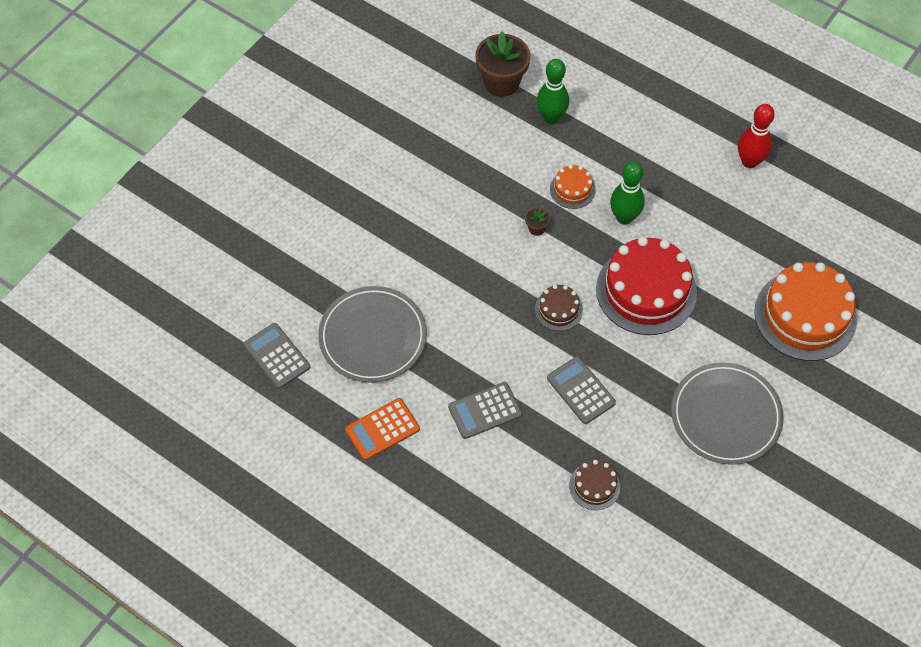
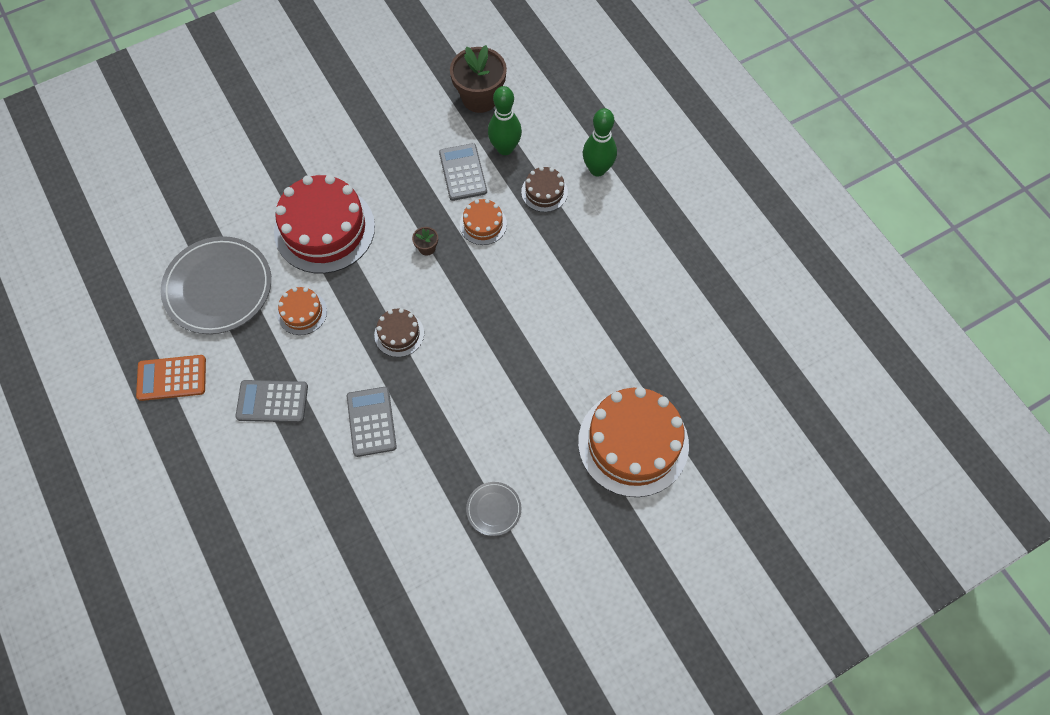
camera: 25 degrees right, 5 degrees up
grey calculator [244,323,310,389] -> grey calculator moved to [439,143,487,201]
brown cake [569,460,620,510] -> brown cake moved to [521,166,568,212]
red cake [596,237,697,335] -> red cake moved to [274,175,375,274]
green bowling pin [610,161,645,224] -> green bowling pin moved to [583,108,617,176]
grey plate [671,362,784,465] -> grey plate [466,482,521,536], size x0.46
red bowling pin [738,104,775,168] -> none
none -> orange cake [277,287,327,335]

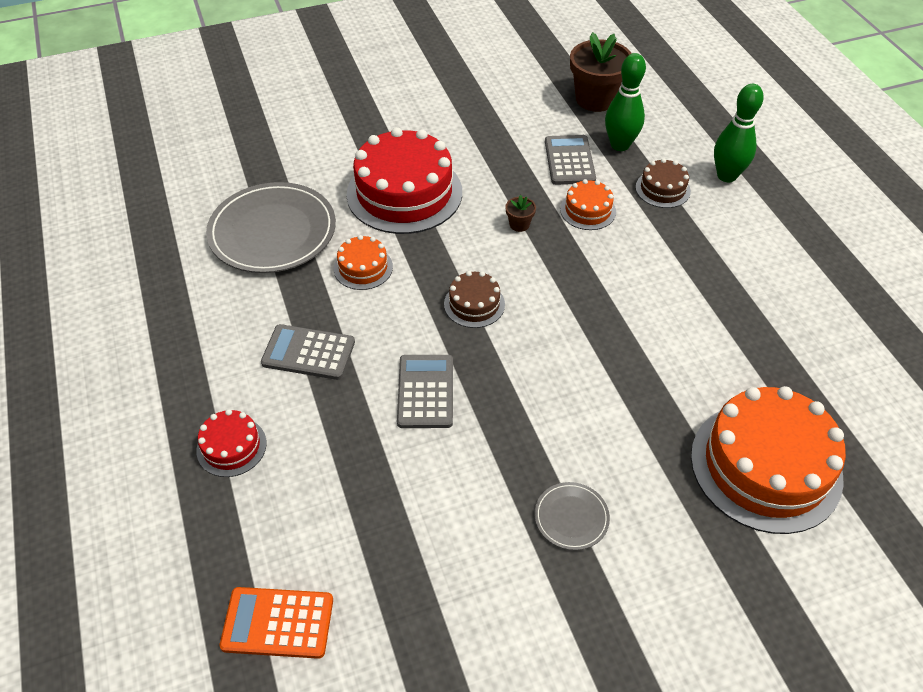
camera: 10 degrees right, 15 degrees down
orange calculator [136,355,206,401] -> orange calculator moved to [220,587,333,659]
none -> red cake [196,409,267,477]

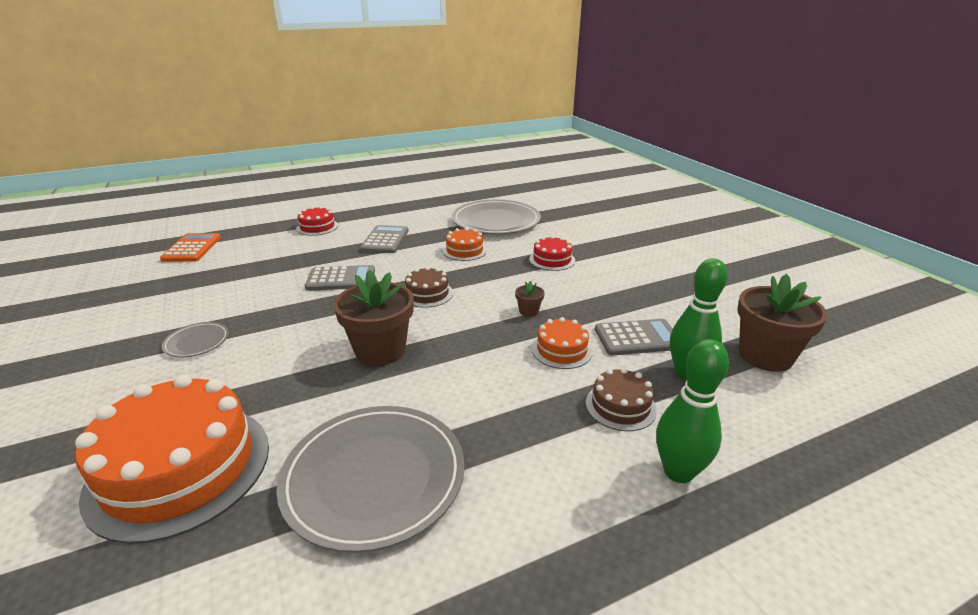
camera: 85 degrees right, 20 degrees down
red cake [346,127,462,234] -> red cake [529,236,575,271], size x0.47
none -> grey plate [276,406,465,553]
none -> brown flower pot [334,269,414,366]

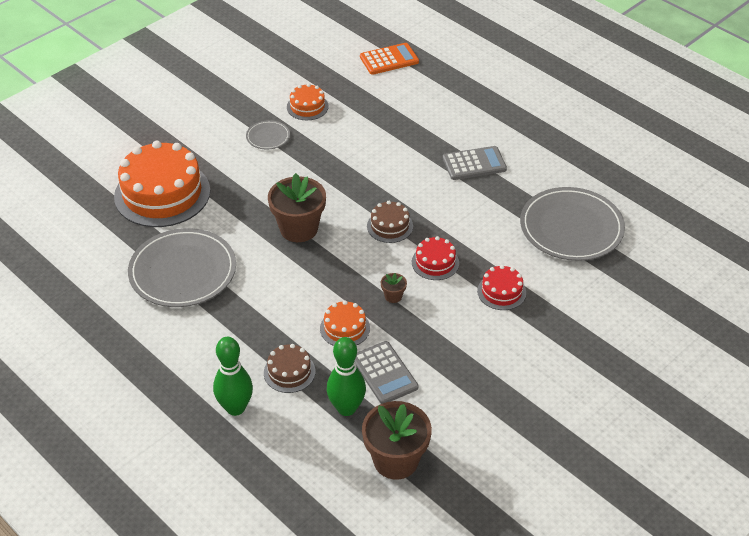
camera: 70 degrees right, 15 degrees up
red cake [296,206,338,236] -> red cake moved to [412,236,459,280]
grey calculator [305,265,375,291] -> none
orange cake [443,227,487,261] -> orange cake moved to [287,83,329,120]

